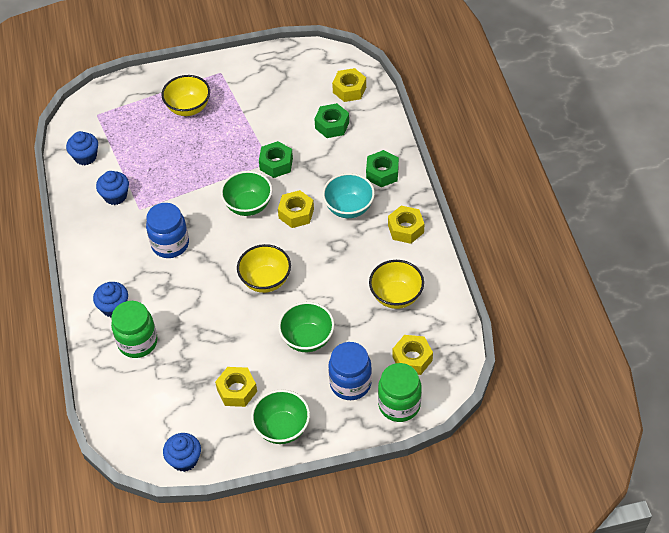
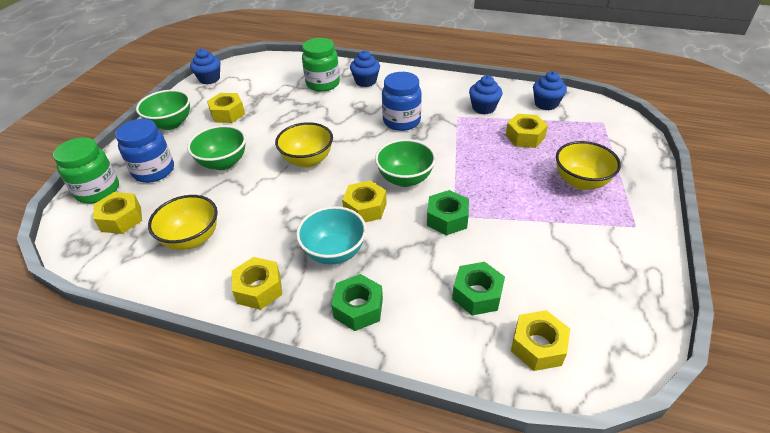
camera: 120 degrees right, 10 degrees down
none -> yellow nut [506,114,548,148]

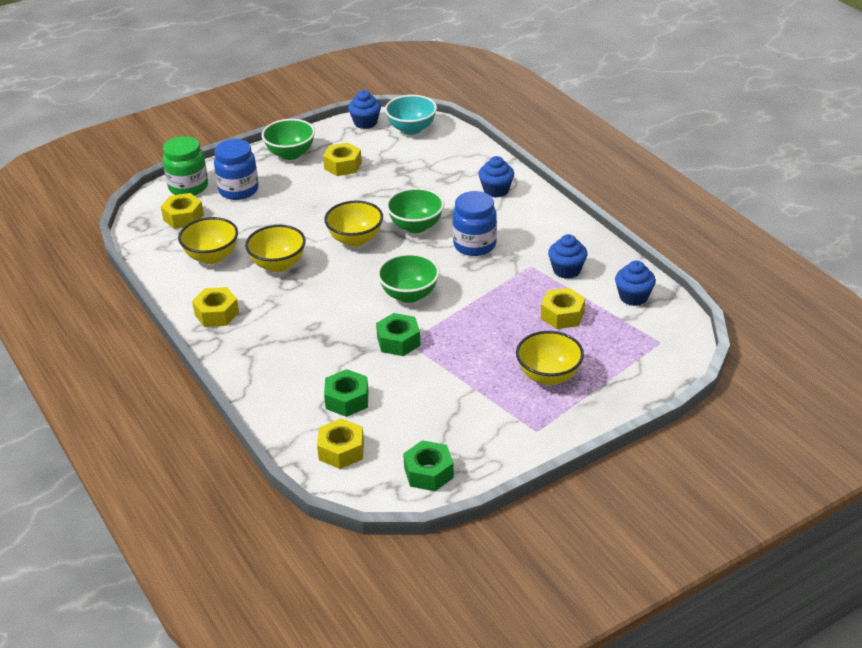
camera: 40 degrees right, 5 degrees down
green bowl [187,125,246,170] -> green bowl moved to [386,188,444,233]
turquoise bowl [296,206,366,265] -> turquoise bowl moved to [385,95,437,135]
green jar [302,38,340,92] -> none
green nut [331,274,383,331] -> green nut moved to [403,440,454,491]
yellow nut [342,180,387,222] -> none
none -> yellow bowl [245,225,306,272]

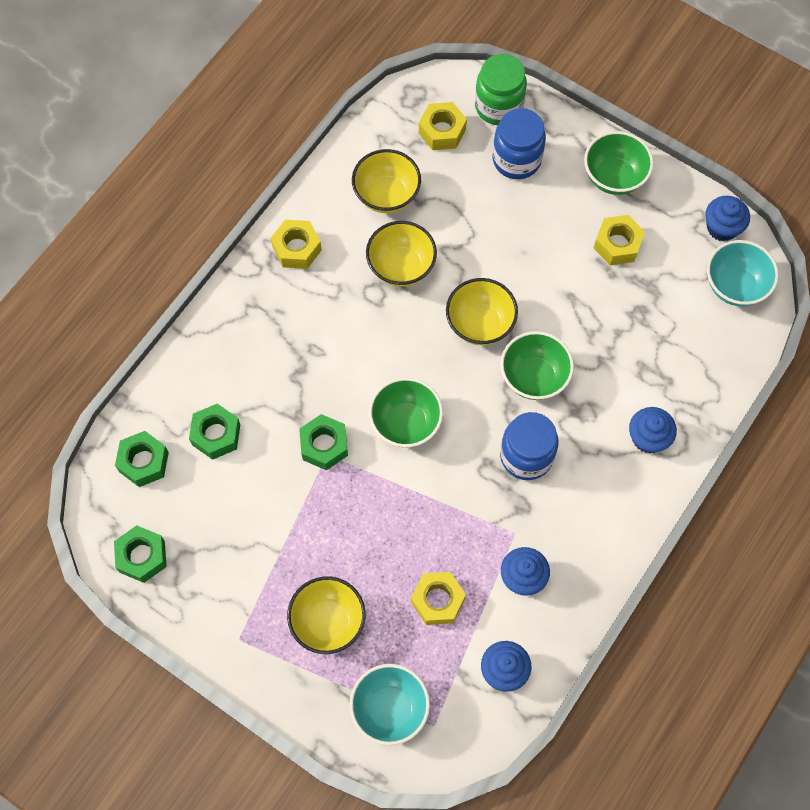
camera: 65 degrees right, 30 degrees up
yellow nut [317,418,364,469] -> green nut [115,431,169,487]
none -> turquoise bowl [350,664,430,745]

